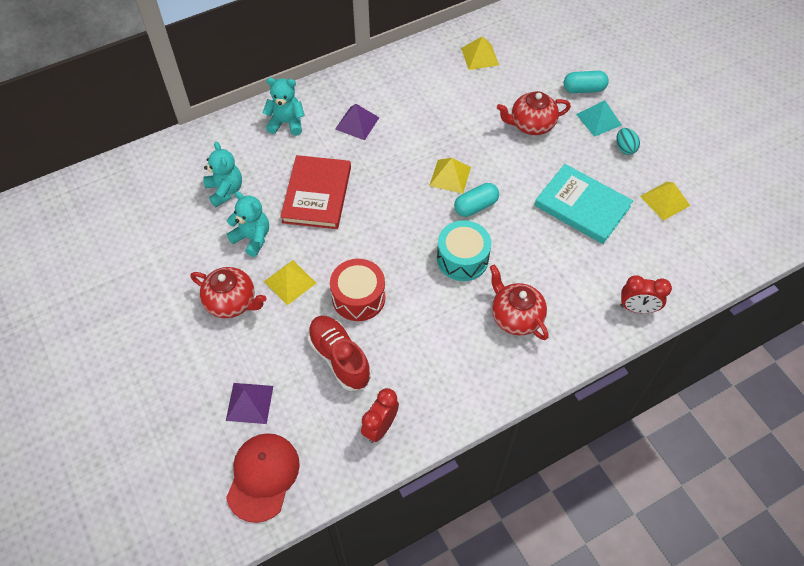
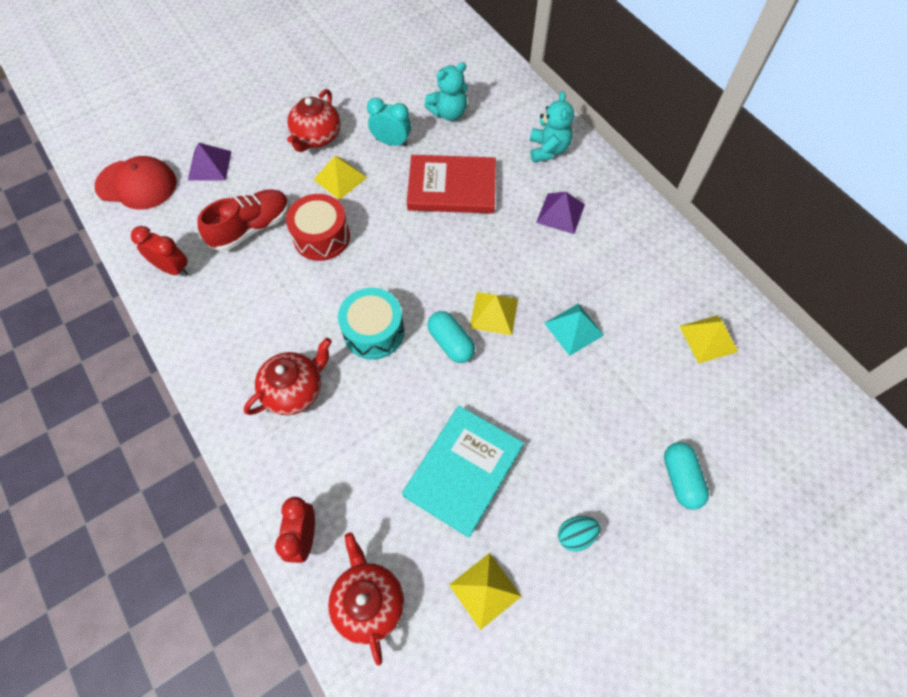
camera: 85 degrees right, 5 degrees up
turquoise teddy bear [226,191,269,257] -> turquoise clock [367,98,411,147]
red teapot [497,91,571,135] -> red teapot moved to [328,532,404,666]
turquoise pyramid [576,100,622,137] -> turquoise pyramid moved to [544,303,604,356]

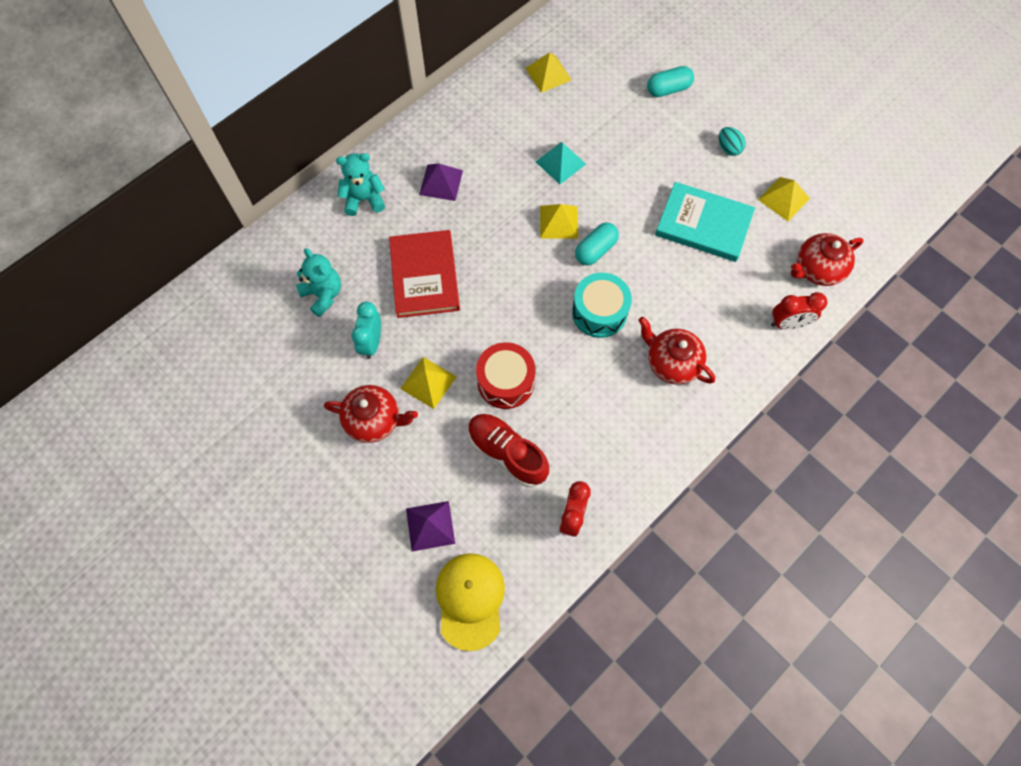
camera: 100 degrees left, 5 degrees up
red cap [95,156,177,210] -> yellow cap [436,553,505,651]

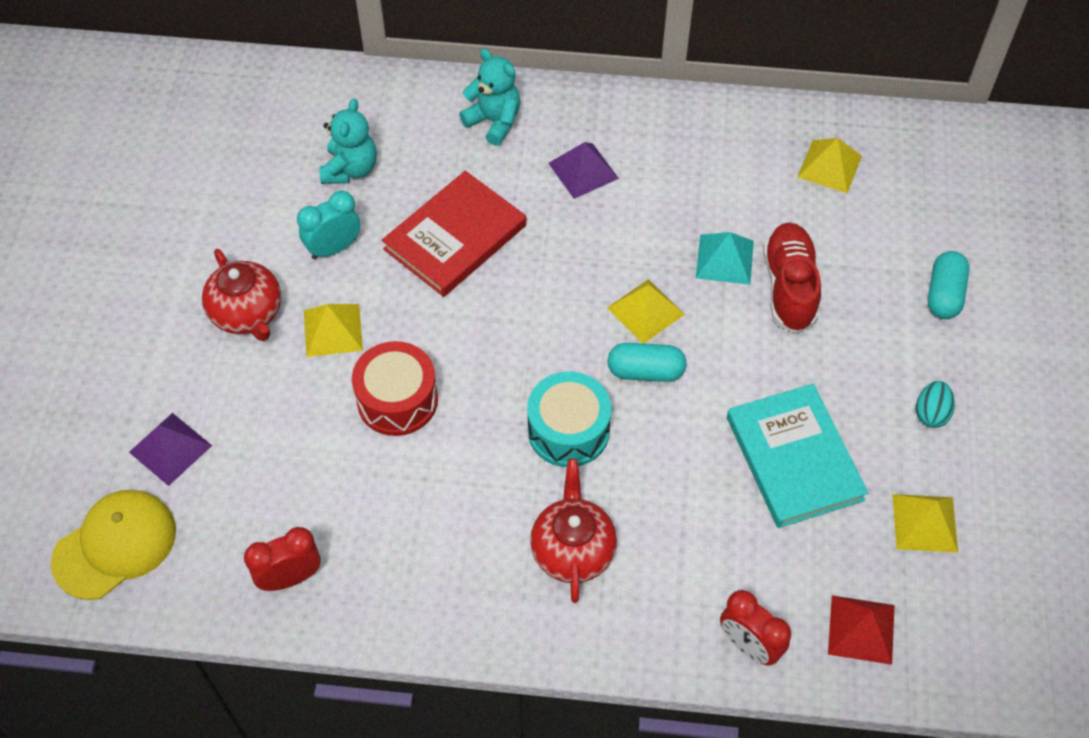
camera: 50 degrees right, 10 degrees down
red shoe [468,414,549,487] -> red shoe moved to [763,223,821,333]
turquoise capsule [647,66,694,97] -> turquoise capsule turned 75 degrees clockwise [928,251,970,319]
red teapot [791,233,863,286] -> red pyramid [828,595,895,665]

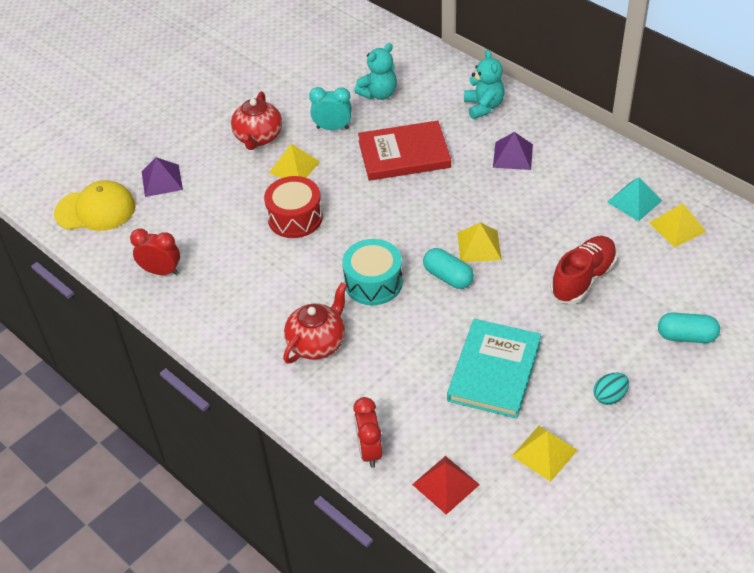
camera: 40 degrees right, 10 degrees down
turquoise pyramid [696,232,754,285] -> turquoise pyramid moved to [607,177,663,221]
turquoise capsule [928,251,970,319] -> turquoise capsule turned 45 degrees clockwise [658,312,720,343]

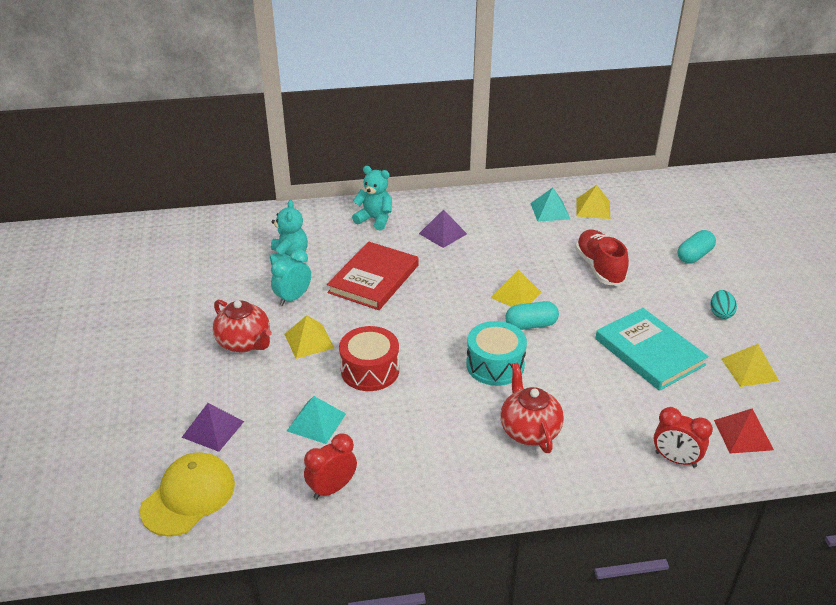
camera: 55 degrees left, 10 degrees down
none -> turquoise pyramid [287,396,346,444]

